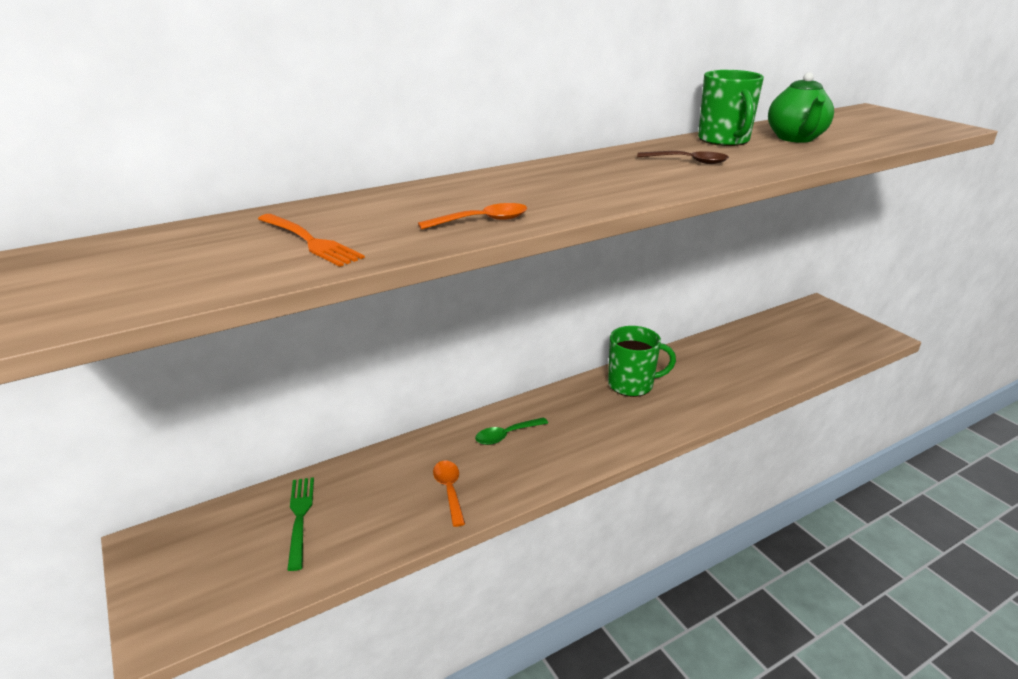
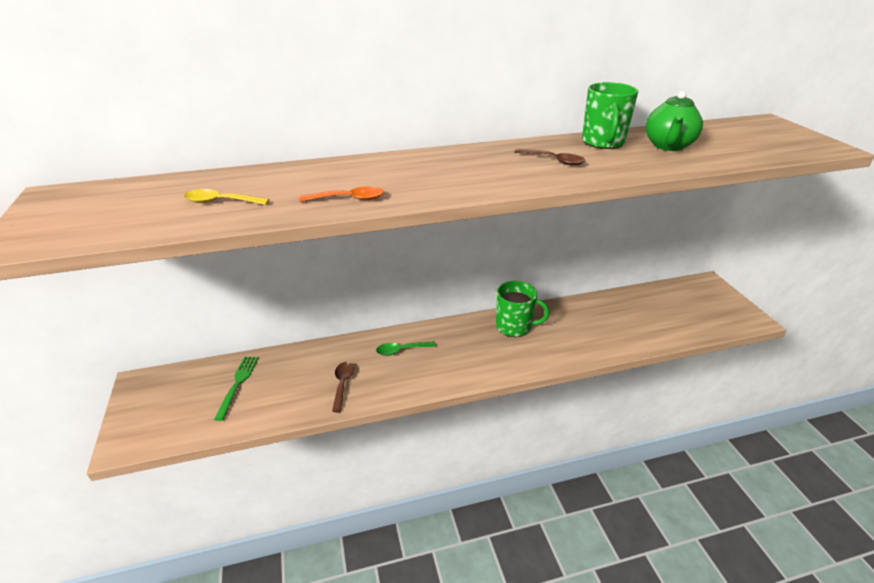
camera: 15 degrees right, 5 degrees up
orange fork [258,214,365,267] -> yellow spoon [184,189,270,205]
orange spoon [433,461,465,527] -> brown spoon [332,362,354,412]

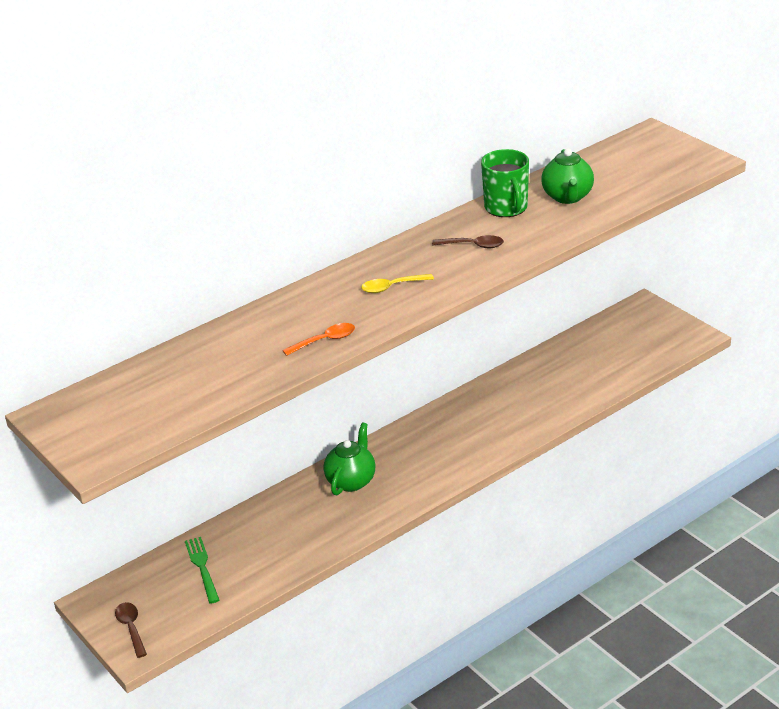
camera: 20 degrees left, 0 degrees up
yellow spoon [184,189,270,205] -> yellow spoon moved to [361,274,434,293]
brown spoon [332,362,354,412] -> brown spoon moved to [115,602,147,658]
green spoon [376,341,435,356] -> green teapot [323,422,375,495]
green mug [496,281,550,337] -> none

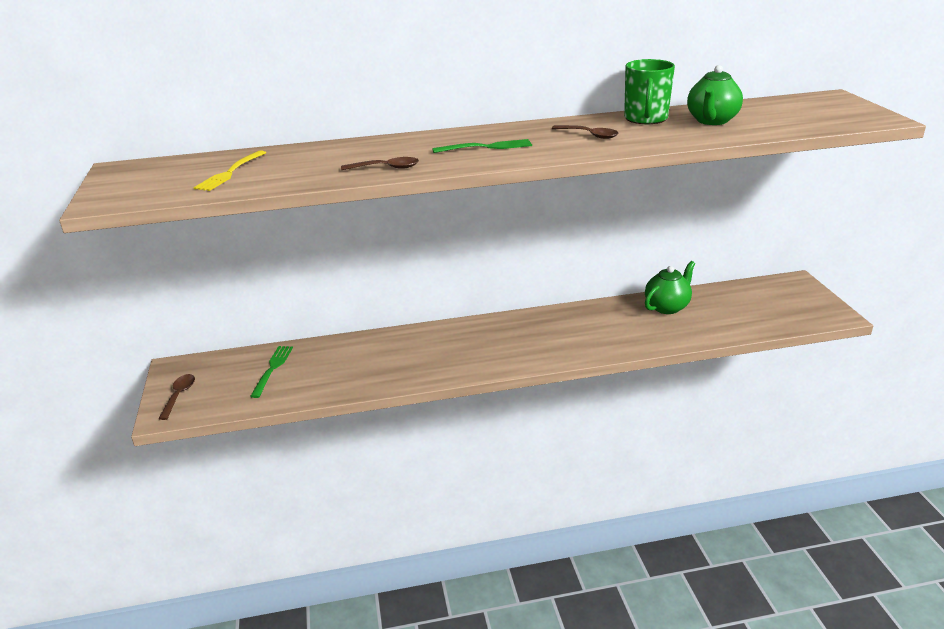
camera: 25 degrees right, 5 degrees down
orange spoon [282,323,355,356] -> brown spoon [341,157,419,170]
green teapot [323,422,375,495] -> green teapot moved to [645,261,695,314]
yellow spoon [361,274,434,293] -> green fork [432,139,532,153]
none -> yellow fork [193,150,266,191]

